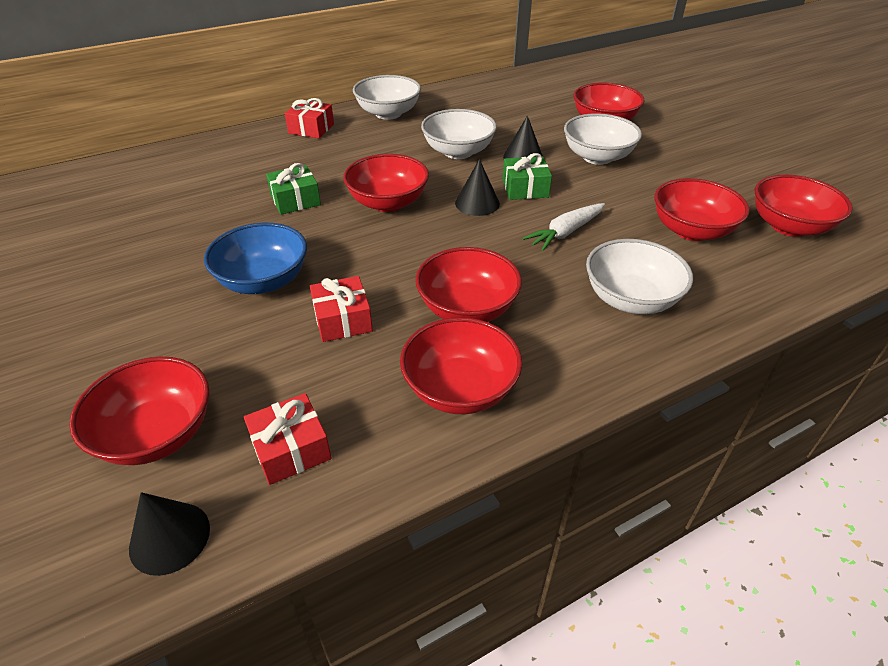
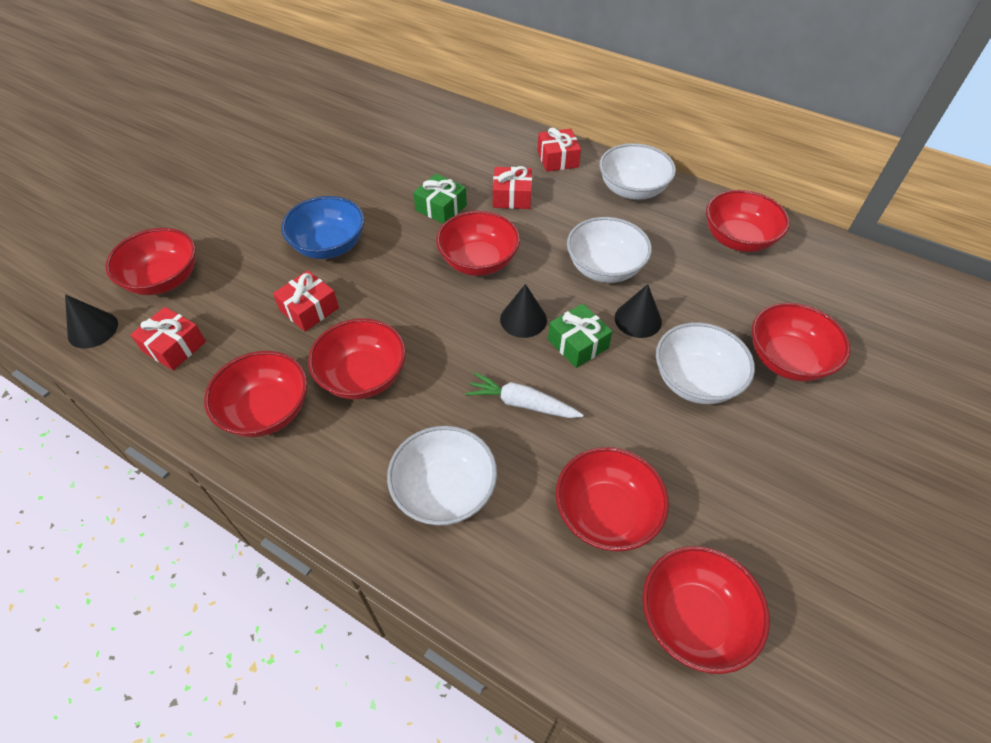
camera: 60 degrees right, 10 degrees up
none -> red gift [493,166,532,209]
none -> red bowl [706,190,790,252]

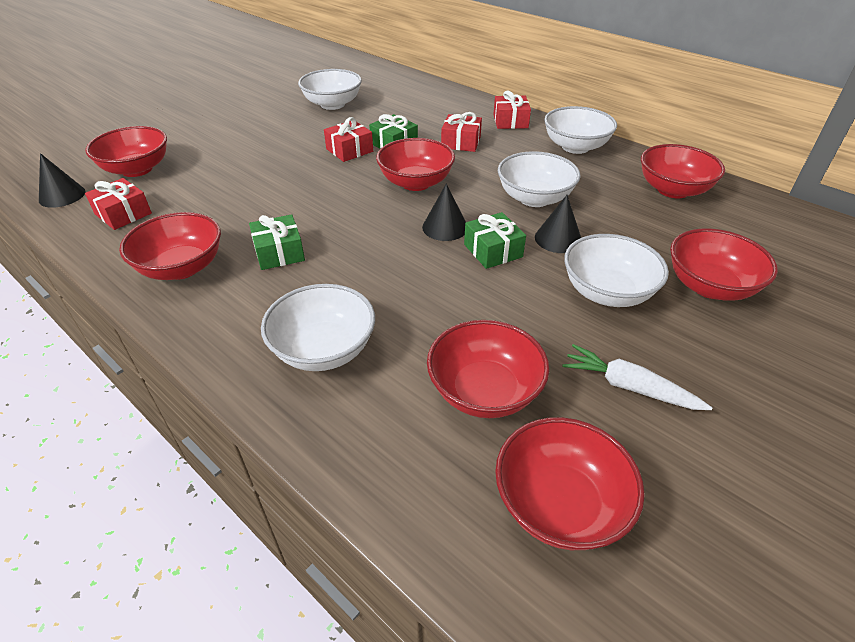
camera: 10 degrees right, 10 degrees down
red gift [273,270,339,332] -> red gift moved to [324,117,373,162]
blue bowl [281,196,364,259] -> none
red bowl [308,318,406,399] -> green gift [249,214,305,270]
white carrot [465,372,583,418] -> white carrot moved to [563,344,713,410]
none -> white bowl [298,69,362,110]

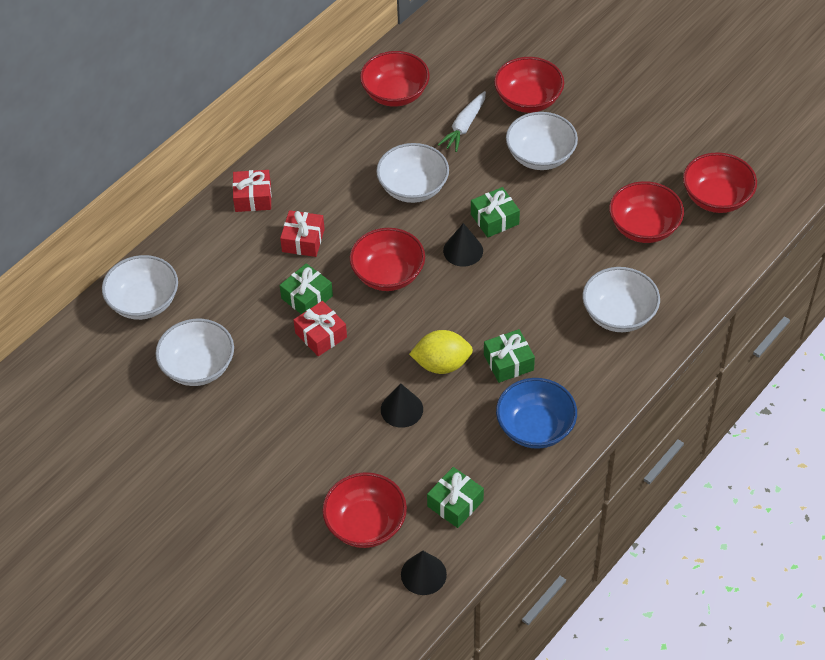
camera: 90 degrees left, 10 degrees up
red gift [85,178,152,230] -> green gift [427,467,484,528]
red bowl [119,212,221,280] -> blue bowl [496,378,577,449]
black cone [535,195,581,253] -> black cone moved to [381,383,423,428]
white bowl [544,106,617,154] -> white bowl moved to [102,255,178,320]
white carrot [563,344,713,410] -> white carrot moved to [438,91,486,152]
none -> yellow lemon [409,330,473,374]

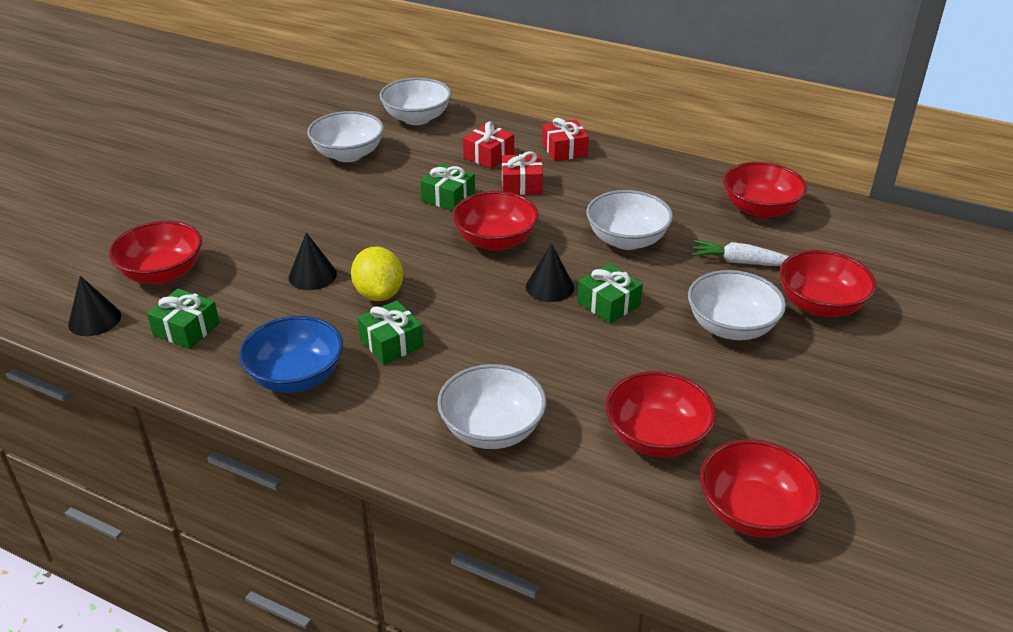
camera: 75 degrees right, 15 degrees down
red gift [294,301,347,356] -> red gift moved to [463,121,514,169]

